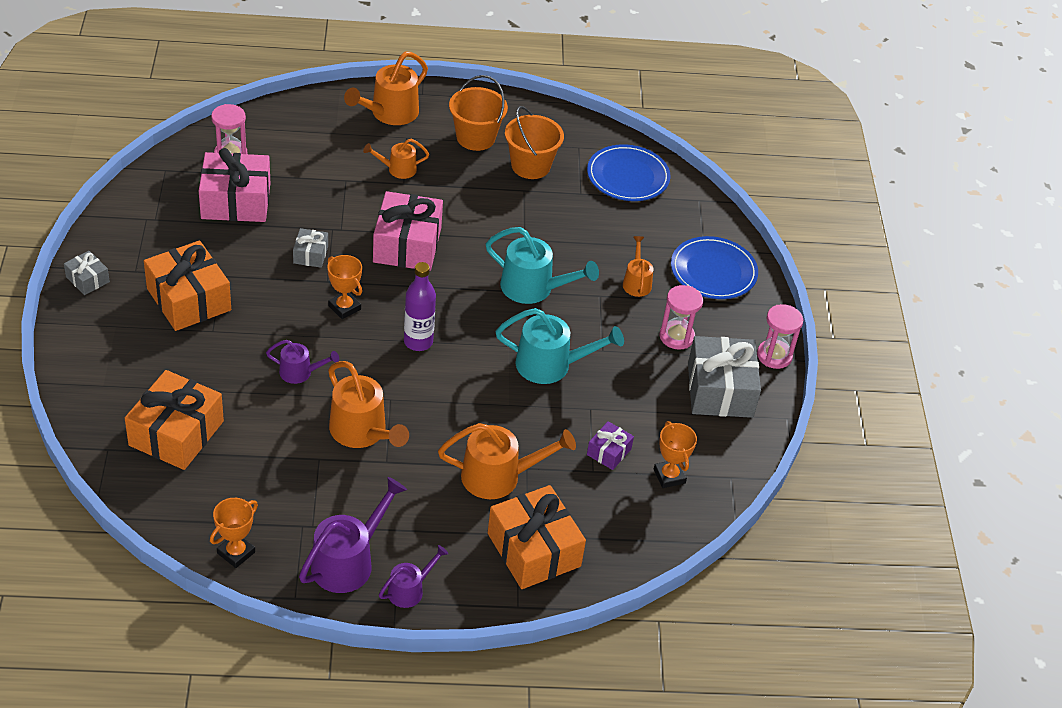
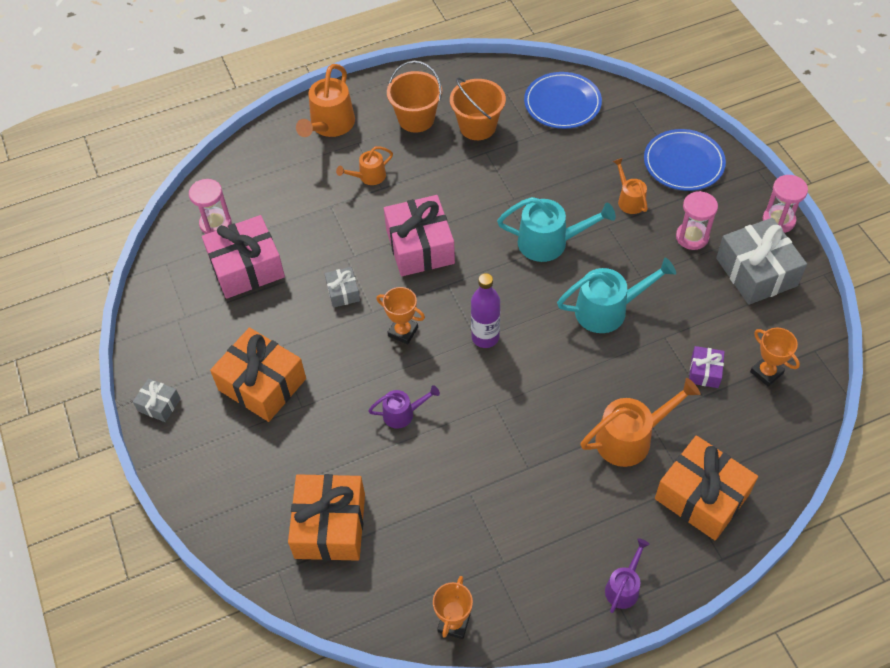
camera: 15 degrees left, 10 degrees up
purple watering can [299,477,407,593] -> none
orange watering can [328,361,409,448] -> none

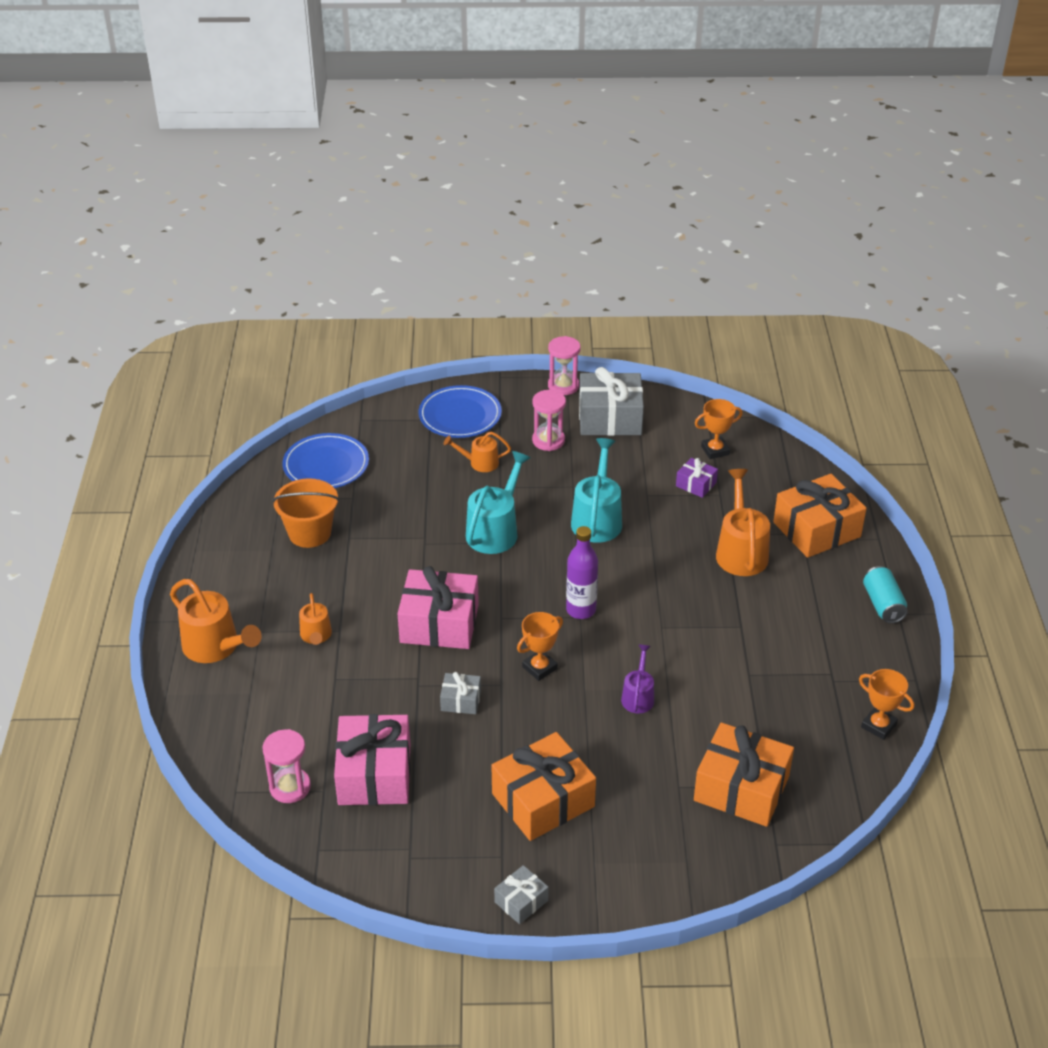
camera: 70 degrees left, 15 degrees down
orange bucket [387,61,442,133] -> none
purple watering can [605,538,650,613] -> turquoise can [863,566,908,623]

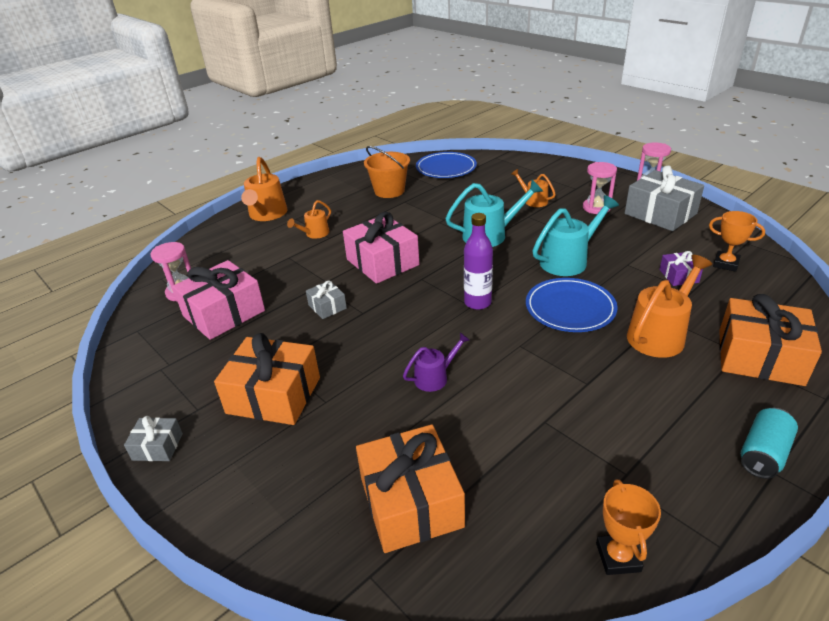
camera: 50 degrees right, 5 degrees down
blue plate [419,385,502,438] -> blue plate moved to [526,278,618,332]
orange trophy [517,612,563,681] -> none

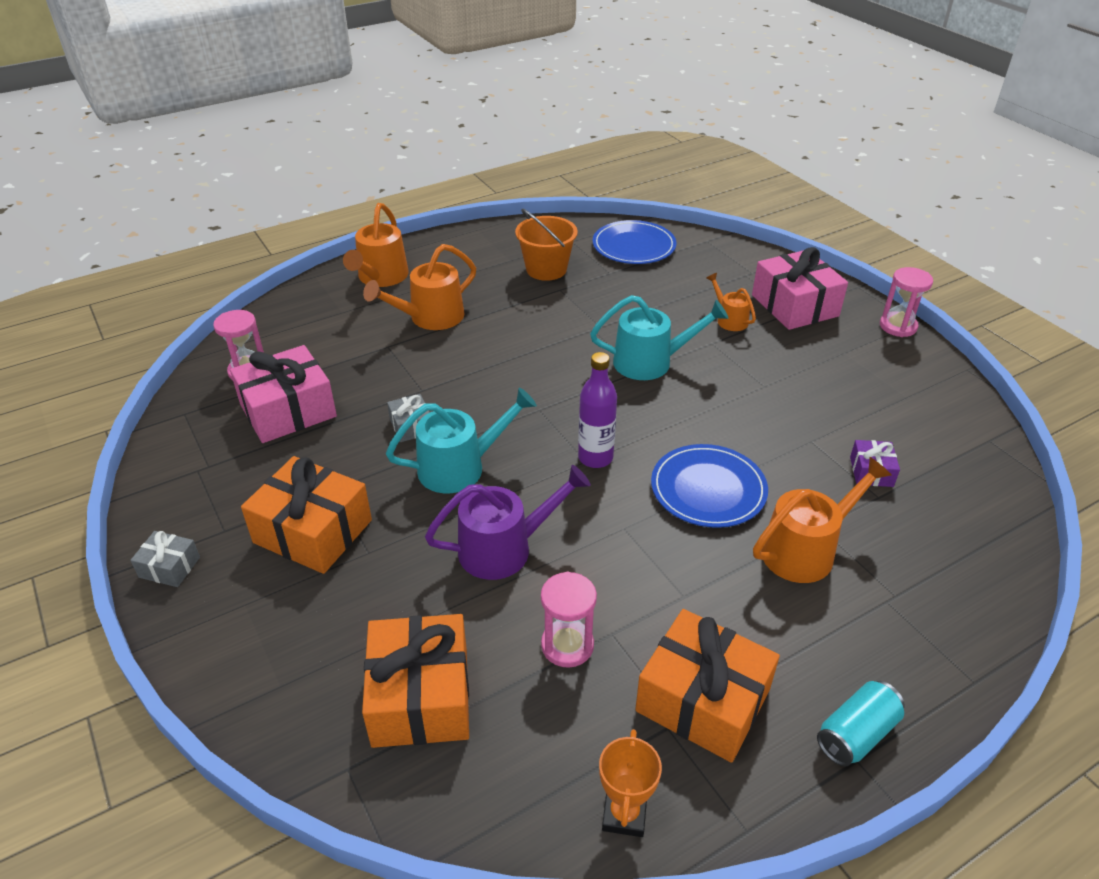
camera: 10 degrees right, 5 degrees up
orange watering can [287,200,331,239] -> orange watering can [363,244,476,330], size x1.74
pink gift [343,212,419,284] -> pink gift moved to [752,247,848,330]
purple watering can [403,332,470,392] -> purple watering can [425,465,591,580], size x1.74
turquoise watering can [532,195,619,276] -> turquoise watering can moved to [386,388,537,494]
pink hourglass [583,162,617,214] -> pink hourglass moved to [541,572,597,668]
grey gift [625,165,704,231] -> none
orange trophy [709,211,765,272] -> none
orange gift [719,294,822,386] -> orange gift moved to [635,609,780,763]

